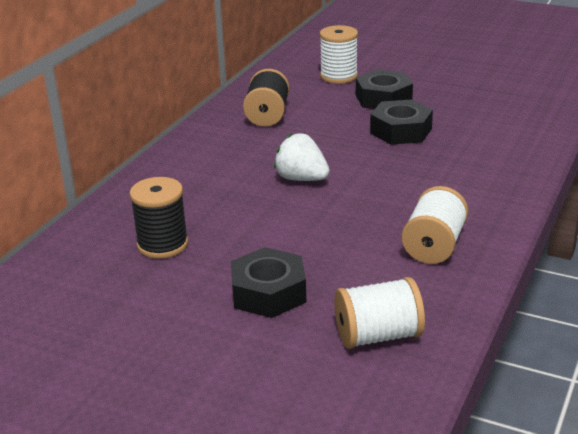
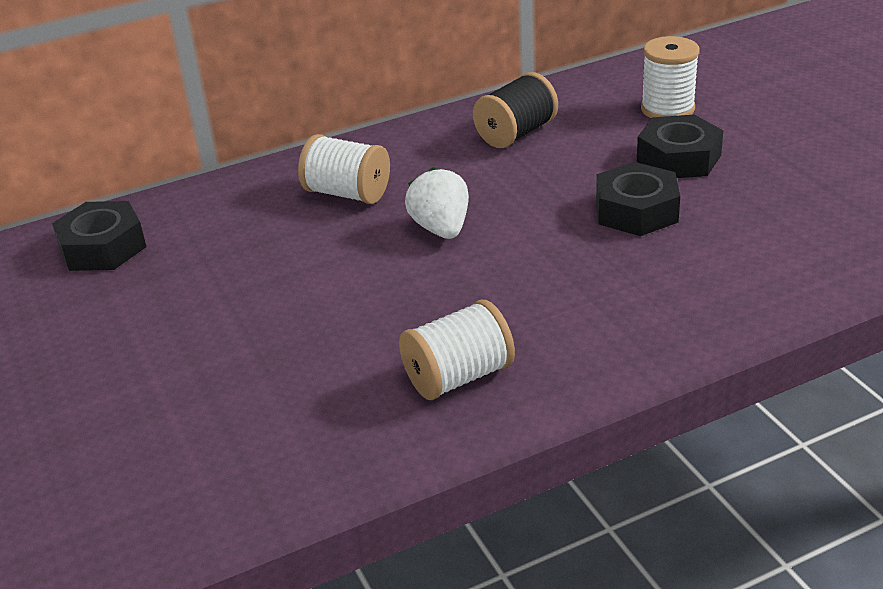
camera: 40 degrees right, 5 degrees up
black spool [130,177,188,259] -> none
black nut [231,247,306,318] -> black nut moved to [52,201,147,271]
white spool [334,277,425,349] -> white spool moved to [298,134,390,204]

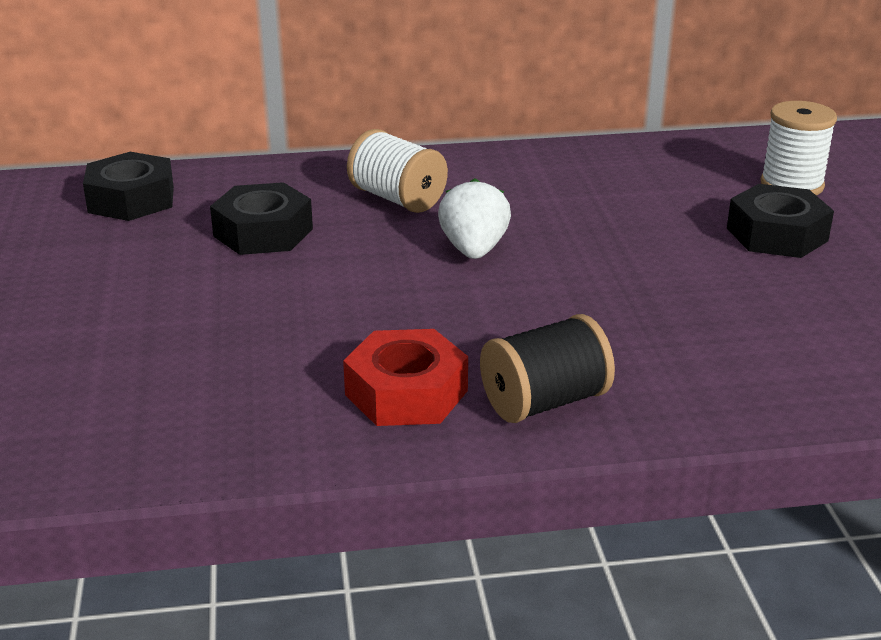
camera: 15 degrees right, 5 degrees down
white spool [399,300,515,400] -> red nut [343,329,468,426]
black spool [473,72,558,148] -> black spool moved to [480,314,615,423]
black nut [596,162,680,236] -> black nut moved to [210,182,313,255]

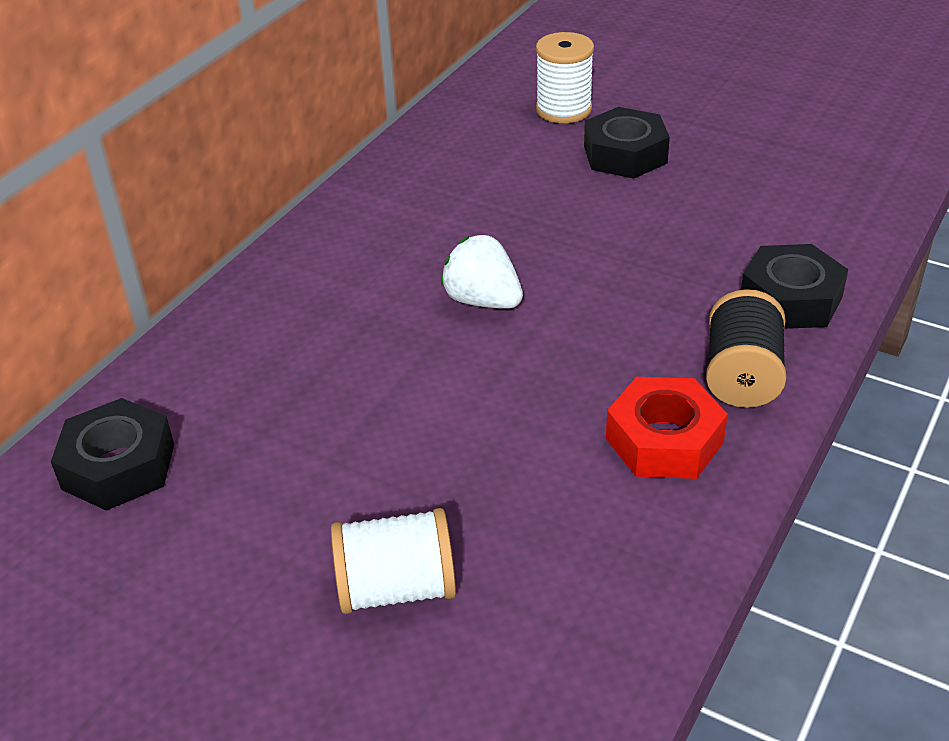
camera: 50 degrees left, 10 degrees up
black nut [210,182,313,255] -> black nut moved to [741,244,848,329]
white spool [347,129,448,213] -> white spool moved to [331,508,456,614]

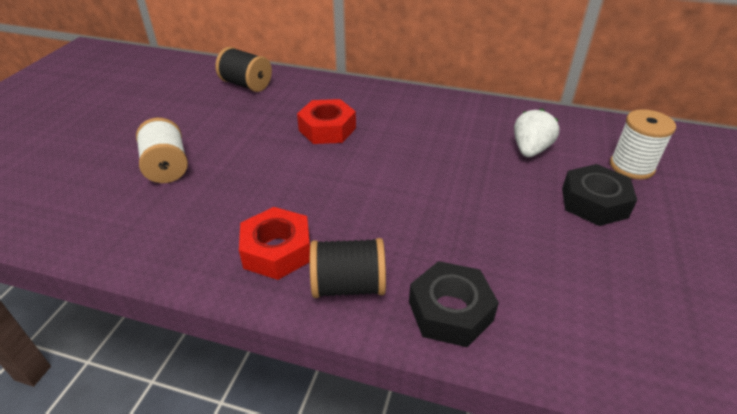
camera: 75 degrees right, 0 degrees up
black nut [51,398,174,511] -> black spool [215,47,272,92]
white strawberry [441,235,523,309] -> white strawberry moved to [514,109,559,157]
none -> red nut [297,99,356,144]

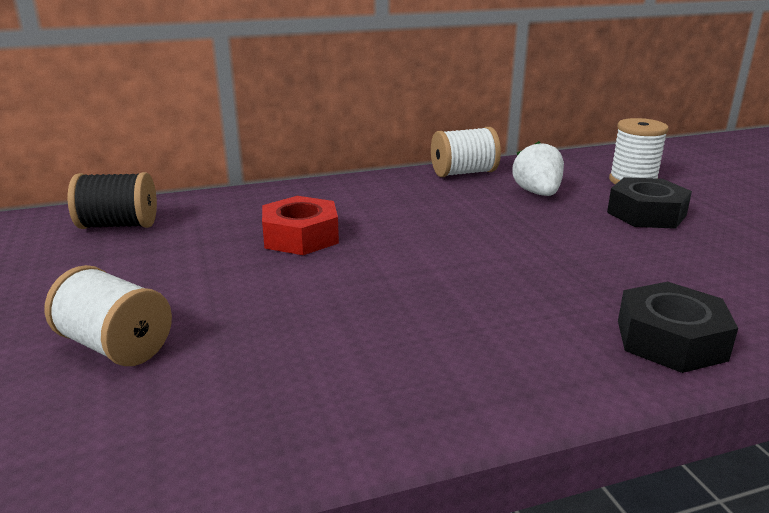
camera: 35 degrees left, 15 degrees down
red nut [239,207,310,280] -> none
black spool [310,238,386,298] -> none
none -> white spool [431,127,501,177]

